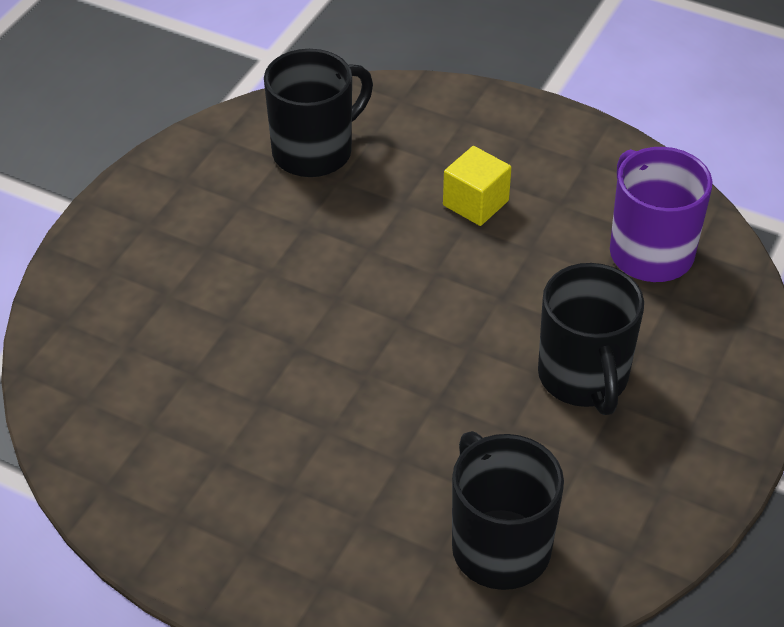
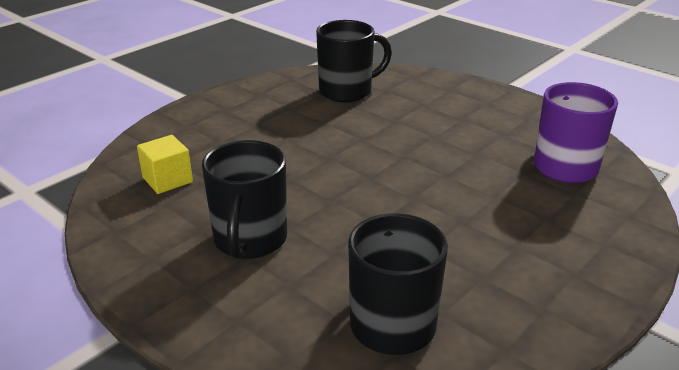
camera: 15 degrees right, 15 degrees down
yellow cube [443,146,512,226] -> yellow cube moved to [137,135,193,194]
black mug [538,263,644,415] -> black mug moved to [202,140,287,259]

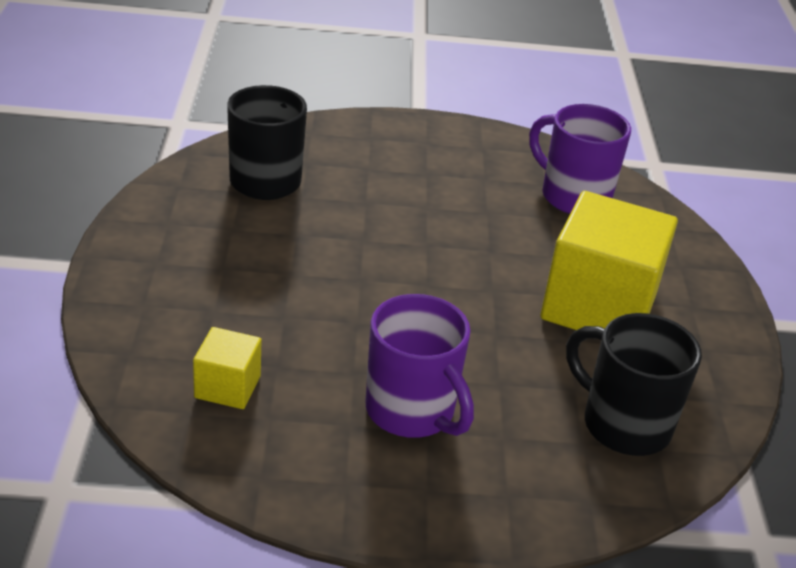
camera: 45 degrees left, 5 degrees up
black mug [202,140,287,259] -> purple mug [365,294,474,438]
none -> yellow cube [541,191,678,330]

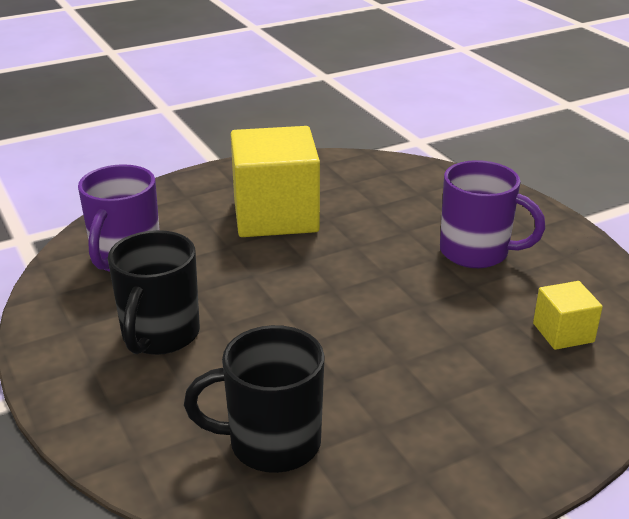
camera: 115 degrees left, 5 degrees down
purple mug [365,294,474,438] -> purple mug turned 90 degrees clockwise [440,160,545,268]
black mug [566,313,702,456] -> black mug moved to [108,230,200,355]

